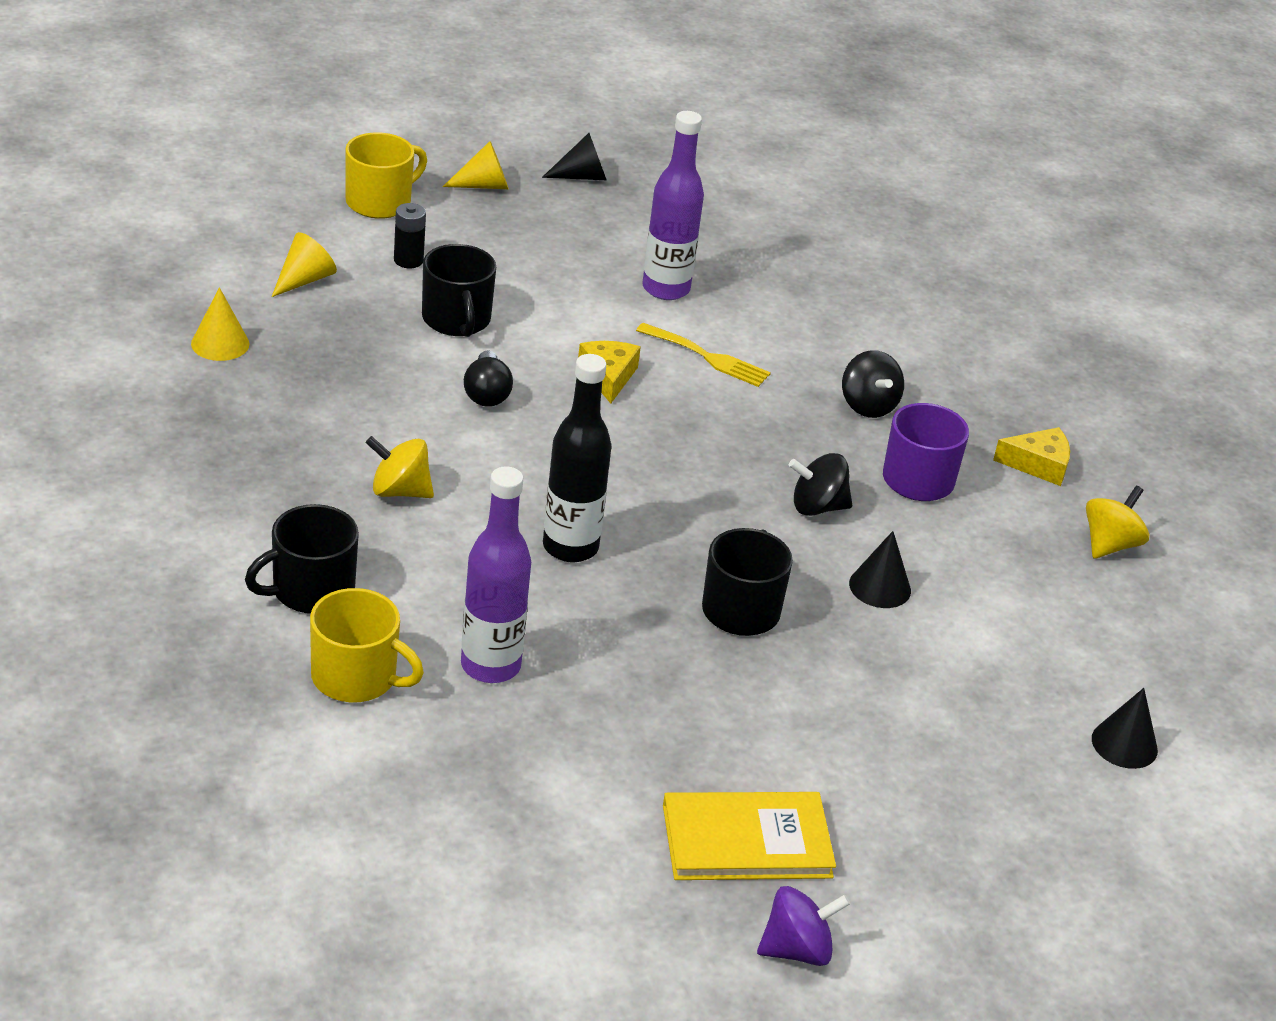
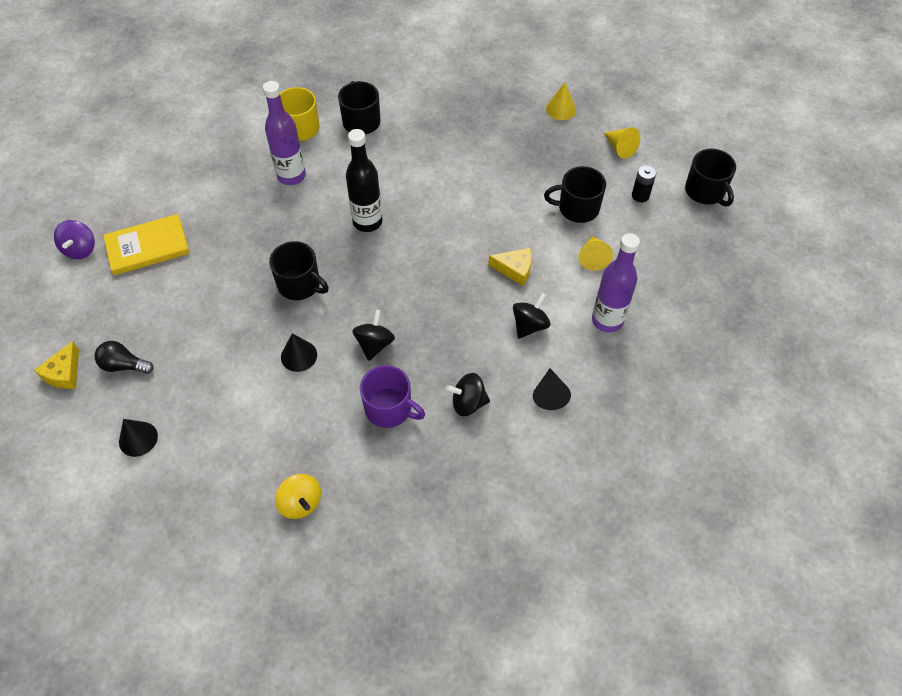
camera: 110 degrees right, 20 degrees up
yellow mug [345,133,427,219] -> black mug [685,149,736,206]
yellow spinning top [365,436,434,498] -> none
yellow cone [443,141,508,189] -> yellow cone moved to [578,236,613,271]
black light bulb [464,350,513,407] -> black light bulb moved to [95,341,154,374]
black cone [542,133,607,180] -> black cone moved to [533,368,571,410]
yellow fork [636,323,771,387] -> black spinning top [513,293,551,339]
yellow book [663,792,836,880] -> yellow book turned 60 degrees clockwise [103,214,190,275]
yellow cheese [993,427,1070,486] -> yellow cheese moved to [34,341,79,389]

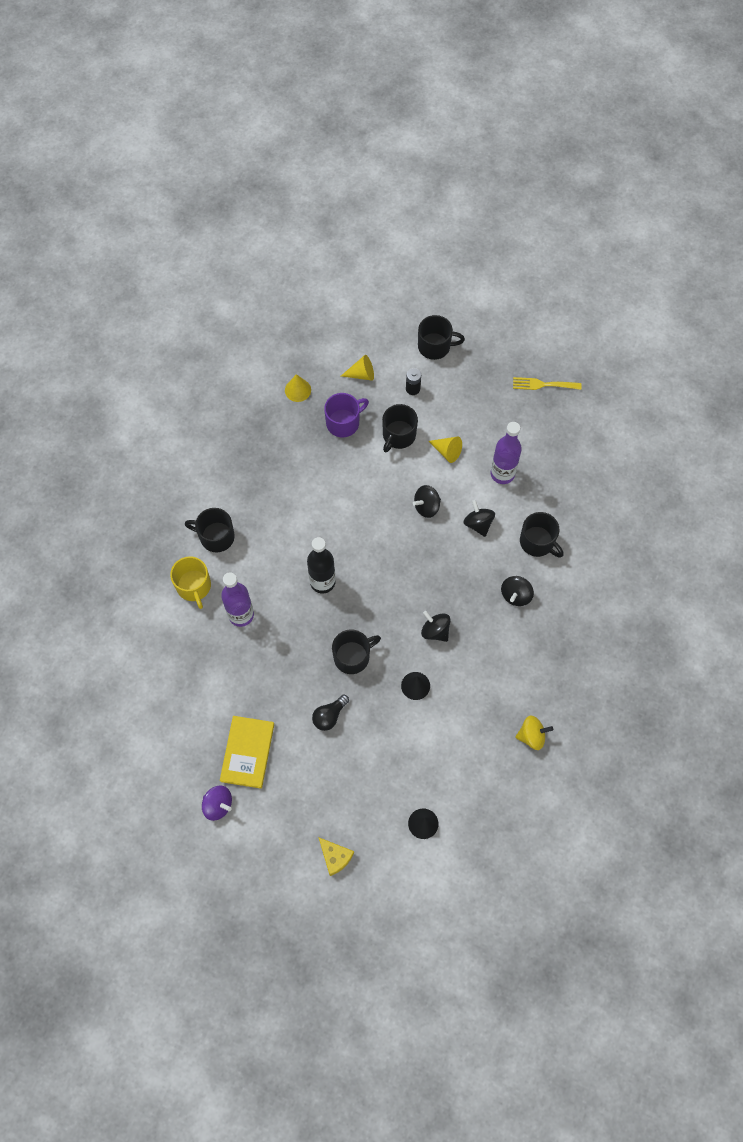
camera: 60 degrees left, 10 degrees up
black light bulb [95,341,154,374] -> black light bulb moved to [312,695,349,731]
purple mug [360,365,425,428] -> purple mug moved to [324,393,369,437]
yellow cheese [488,248,532,286] -> black spinning top [413,485,441,518]
black cone [533,368,571,410] -> black mug [520,512,564,558]
none -> yellow fork [513,377,581,390]

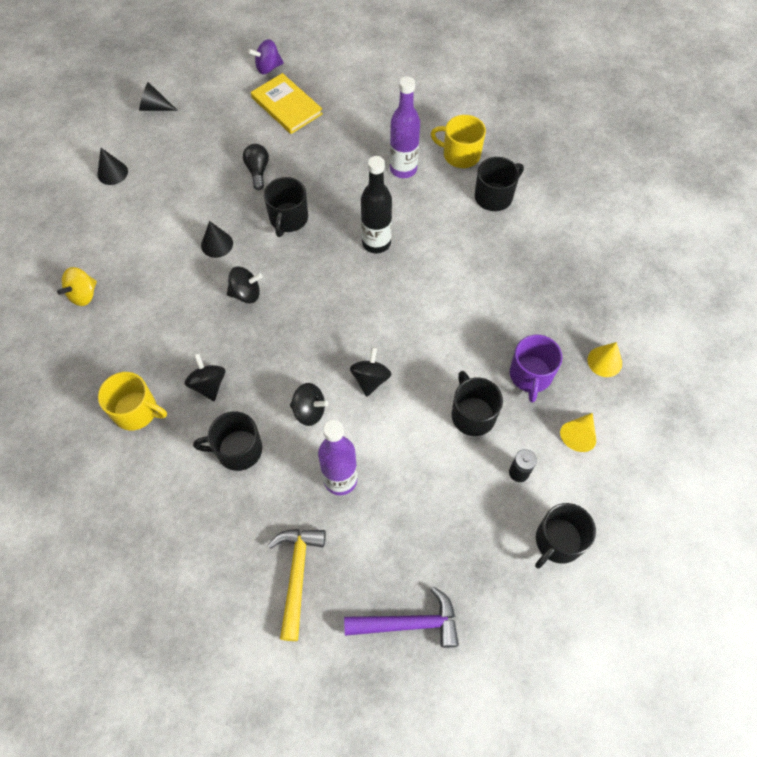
camera: 130 degrees right, 5 degrees down
yellow cheese [318,837,354,876] -> black cone [139,82,178,111]
yellow cone [429,437,462,463] -> none
yellow fork [513,377,581,390] -> purple hammer [344,586,459,648]
none -> yellow mug [98,372,167,430]
none -> yellow hammer [268,529,326,641]

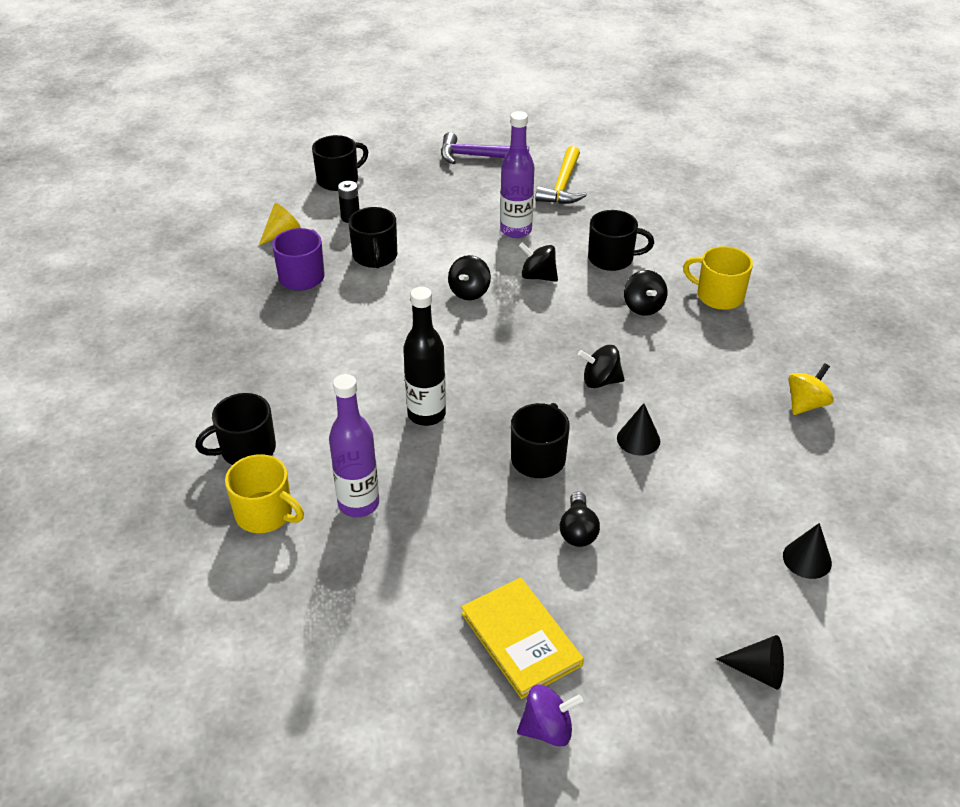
camera: 170 degrees left, 20 degrees down
yellow cone [588,342,622,377] -> none

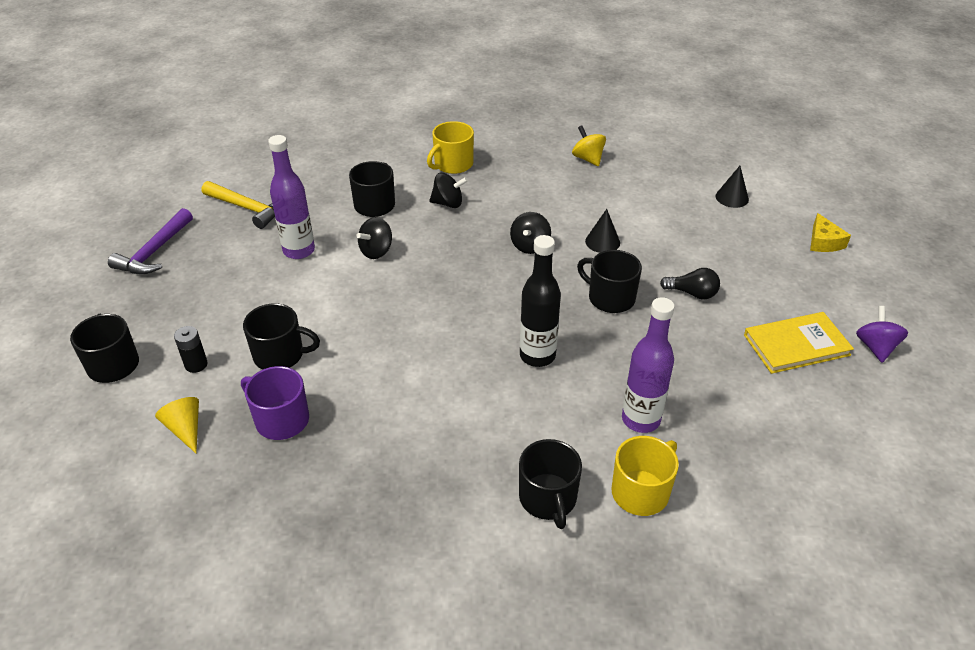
camera: 75 degrees left, 0 degrees up
black spinning top [448,255,491,300] -> none
black cone [716,635,784,690] -> yellow cheese [810,213,851,252]

